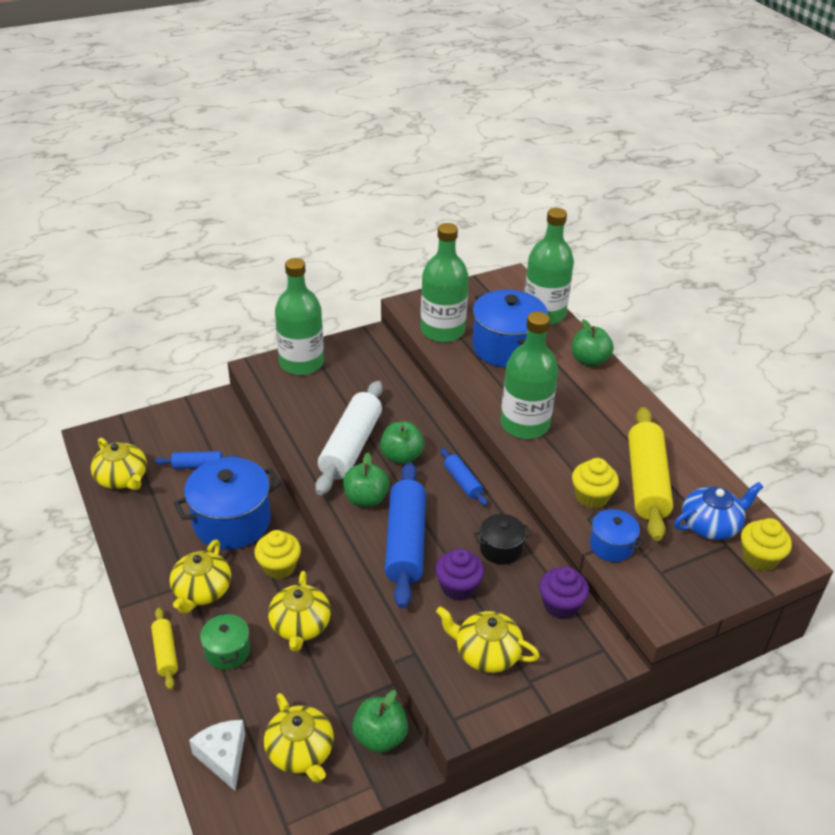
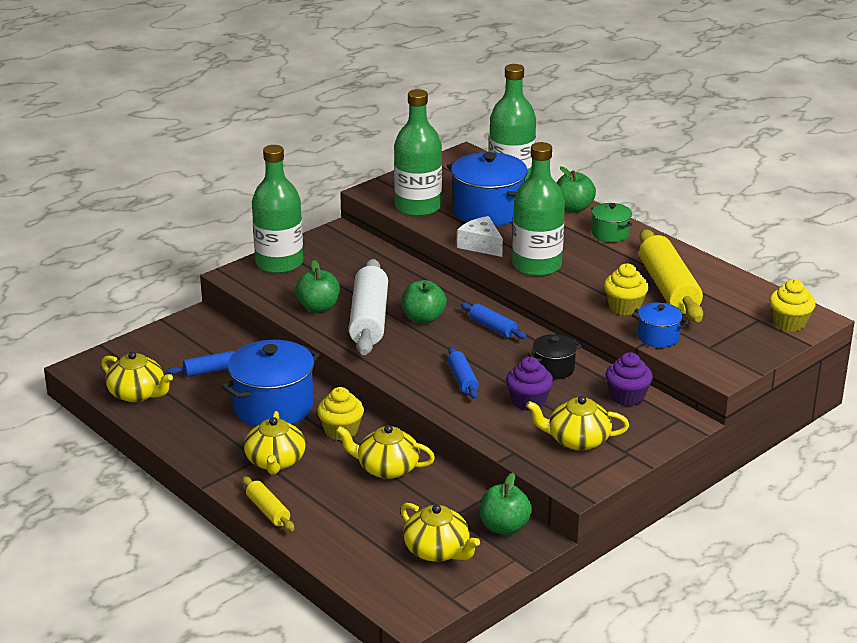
camera: 15 degrees left, 10 degrees down
white cheese [189,720,245,791] -> white cheese moved to [457,216,503,257]
green pot [200,612,250,670] -> green pot moved to [591,203,632,242]
yellow teapot [268,571,331,652] -> yellow teapot turned 120 degrees clockwise [336,425,435,479]
green apple [343,452,390,507] -> green apple moved to [295,260,340,313]
blue rolling pin [385,462,426,609] -> blue rolling pin [448,347,479,399], size x0.50
blue teapot [674,482,763,540] -> none

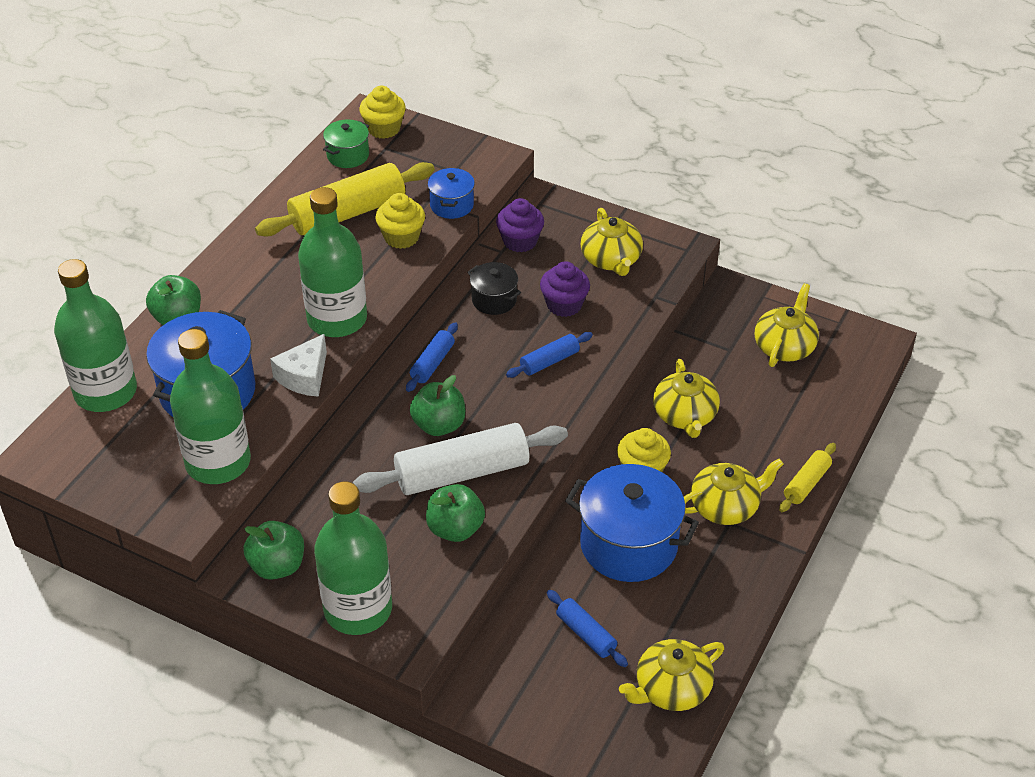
camera: 110 degrees left, 15 degrees up
yellow teapot [101,352,173,402] -> yellow teapot turned 135 degrees counterclockwise [619,639,724,711]
green apple [480,473,532,535] -> green apple moved to [243,521,304,580]
green pot [591,203,632,242] -> green pot moved to [323,120,369,168]

